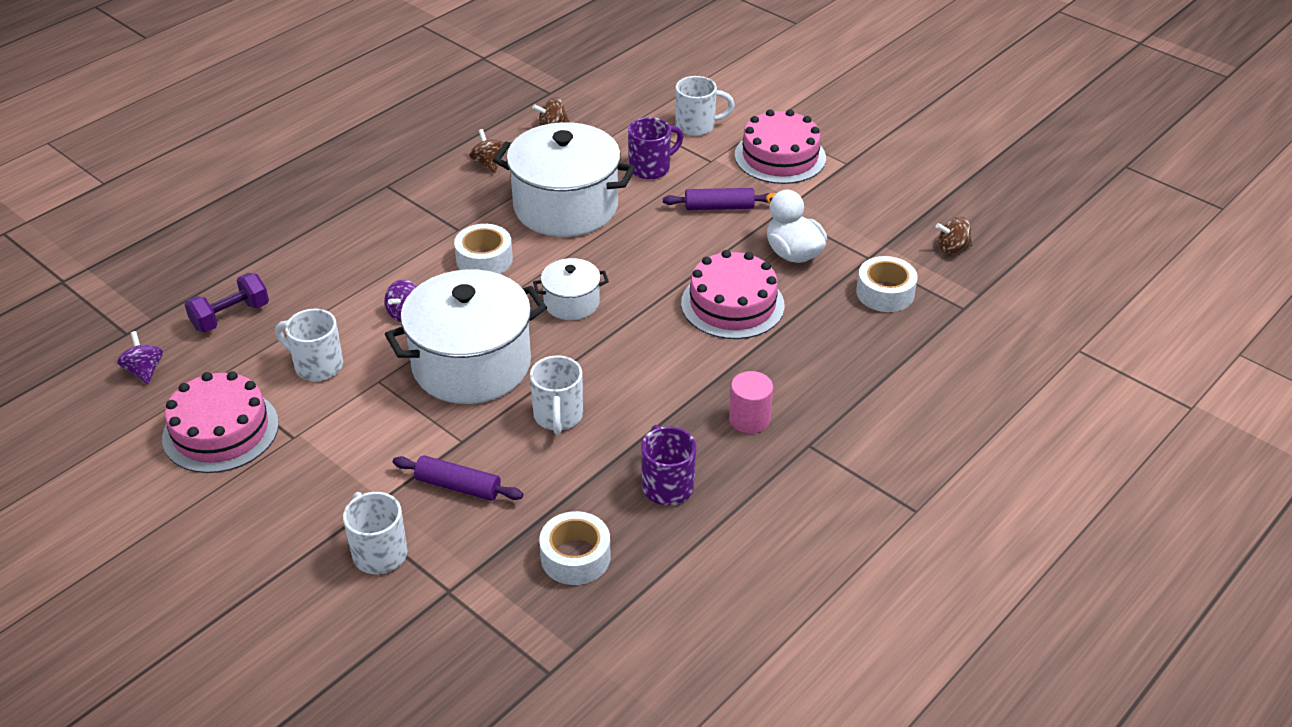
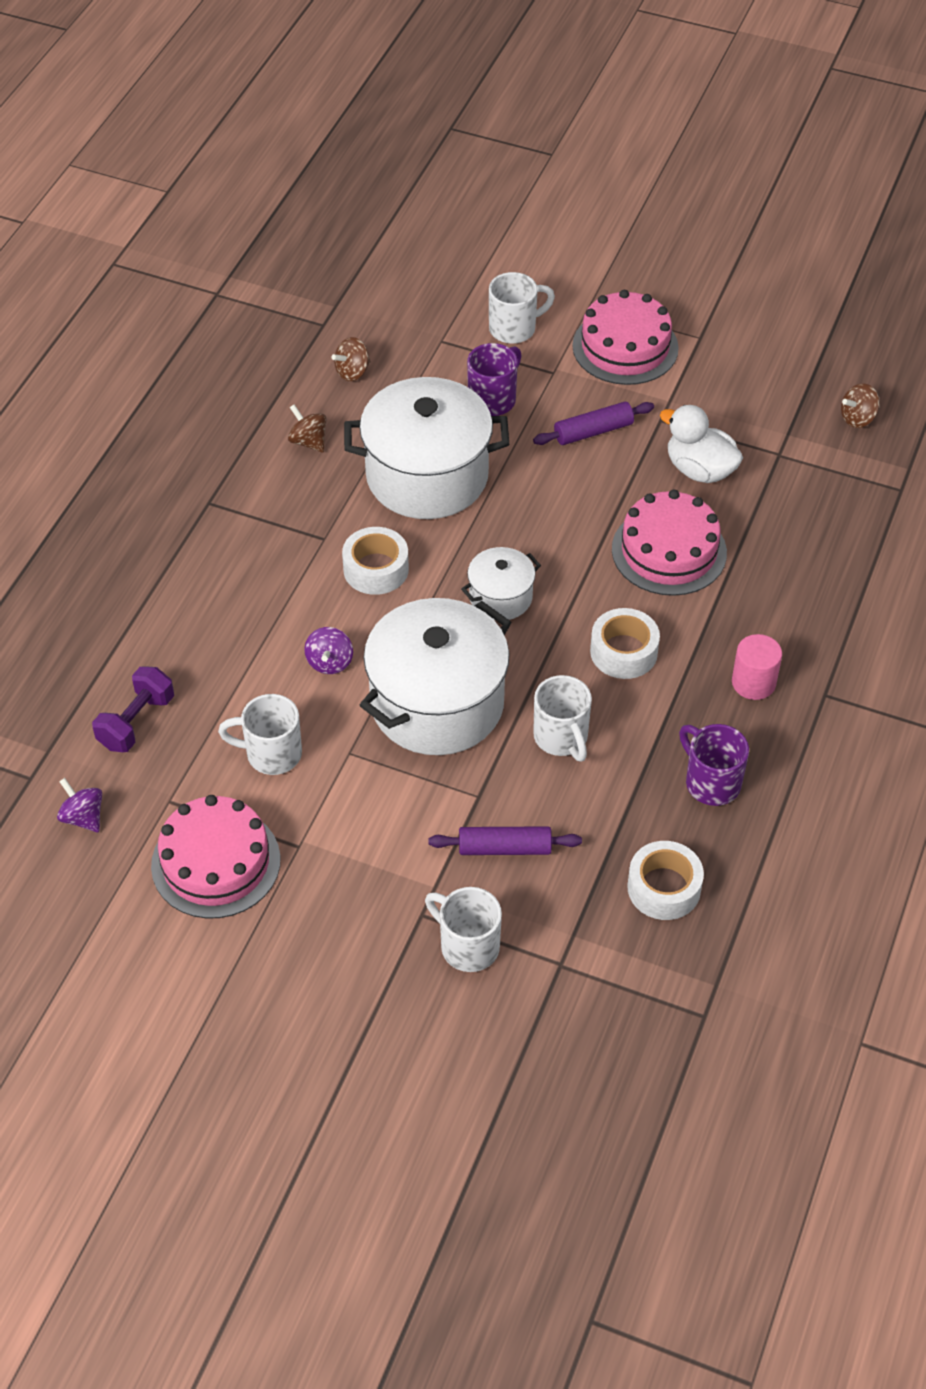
camera: 20 degrees left, 10 degrees up
white tape [856,256,918,312] -> white tape moved to [590,608,660,679]

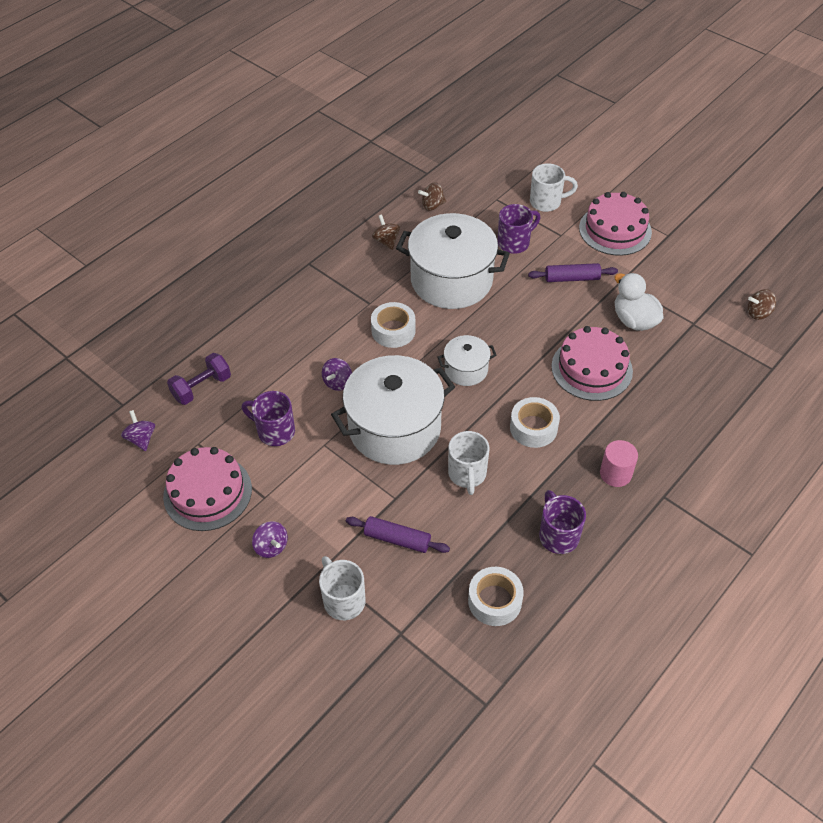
camera: 20 degrees right, 0 degrees up
white mug [218,694,302,775] -> purple mug [242,391,295,446]
none -> purple spinning top [252,521,288,558]

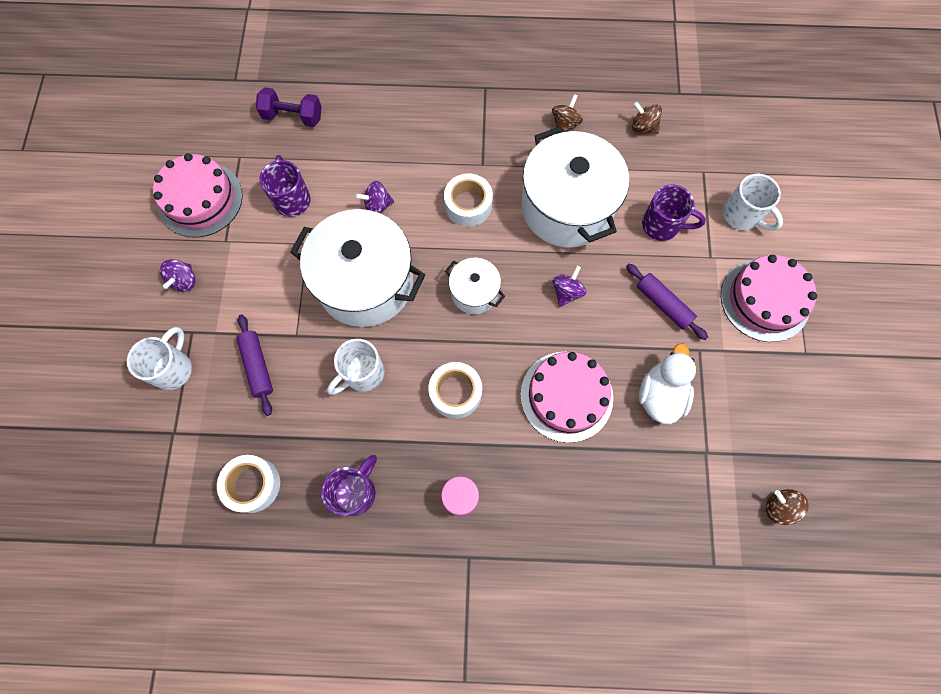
camera: 50 degrees right, 20 degrees up
purple spinning top [121,410,155,451] -> purple spinning top moved to [553,266,586,307]

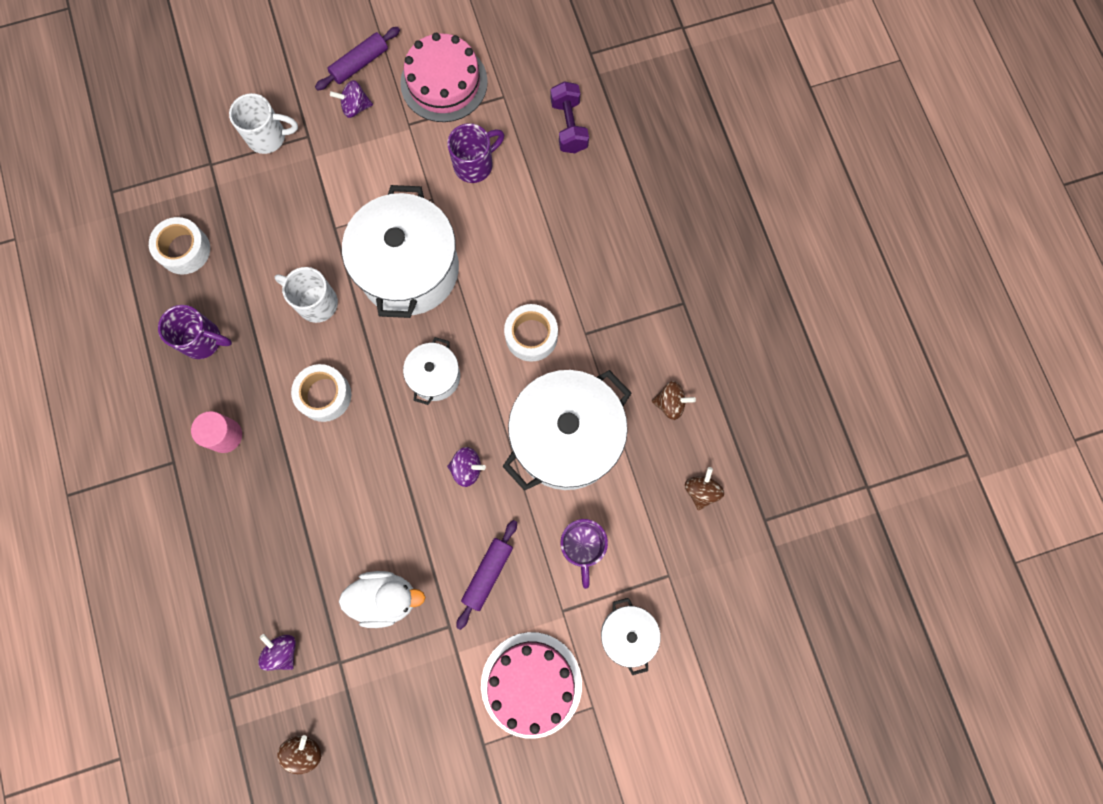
camera: 70 degrees right, 5 degrees up
purple rolling pin [236,314,273,416] -> purple rolling pin moved to [315,27,400,90]
purple spinning top [355,181,394,213] -> purple spinning top moved to [258,634,296,671]
pink cake [520,352,613,443] -> none
white mug [723,174,783,230] -> white pot [601,598,661,675]

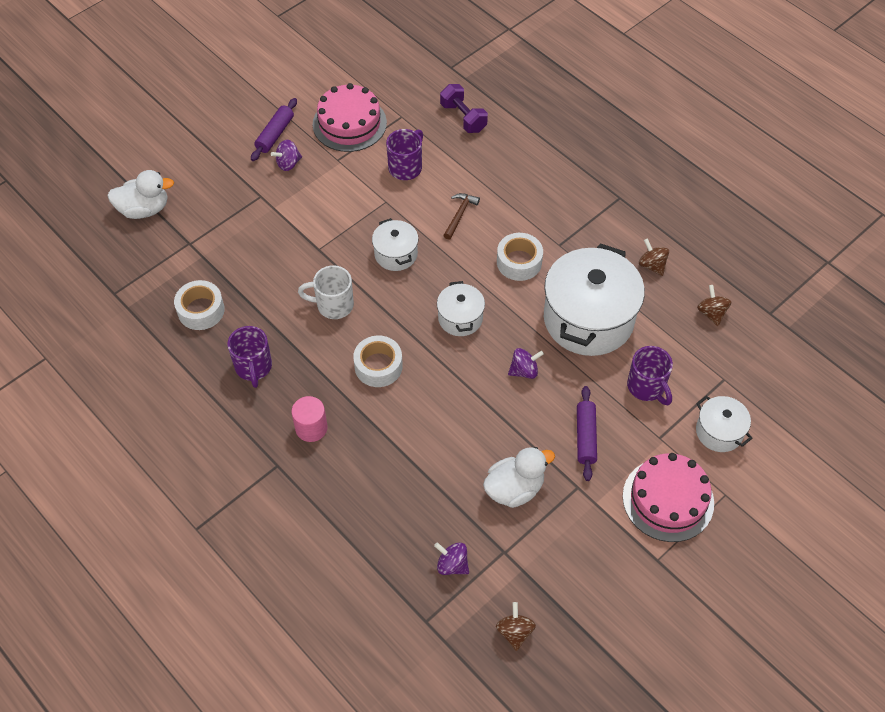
camera: 25 degrees left, 20 degrees down
purple mug [158,305,232,359] -> purple mug turned 90 degrees clockwise [228,326,272,388]
white mug [229,93,298,154] -> none
white pot [342,185,459,318] -> white pot [372,218,419,271], size x0.49
brown spinning top [652,381,696,420] -> brown spinning top turned 105 degrees counterclockwise [639,238,669,276]
none -> white duck [107,170,174,219]
none -> brown hammer [443,193,480,240]

